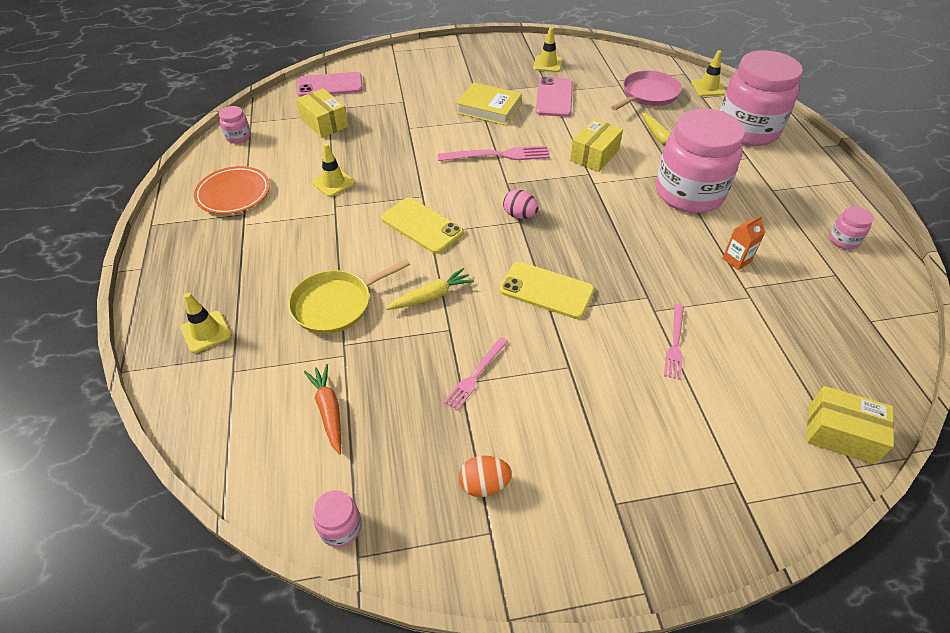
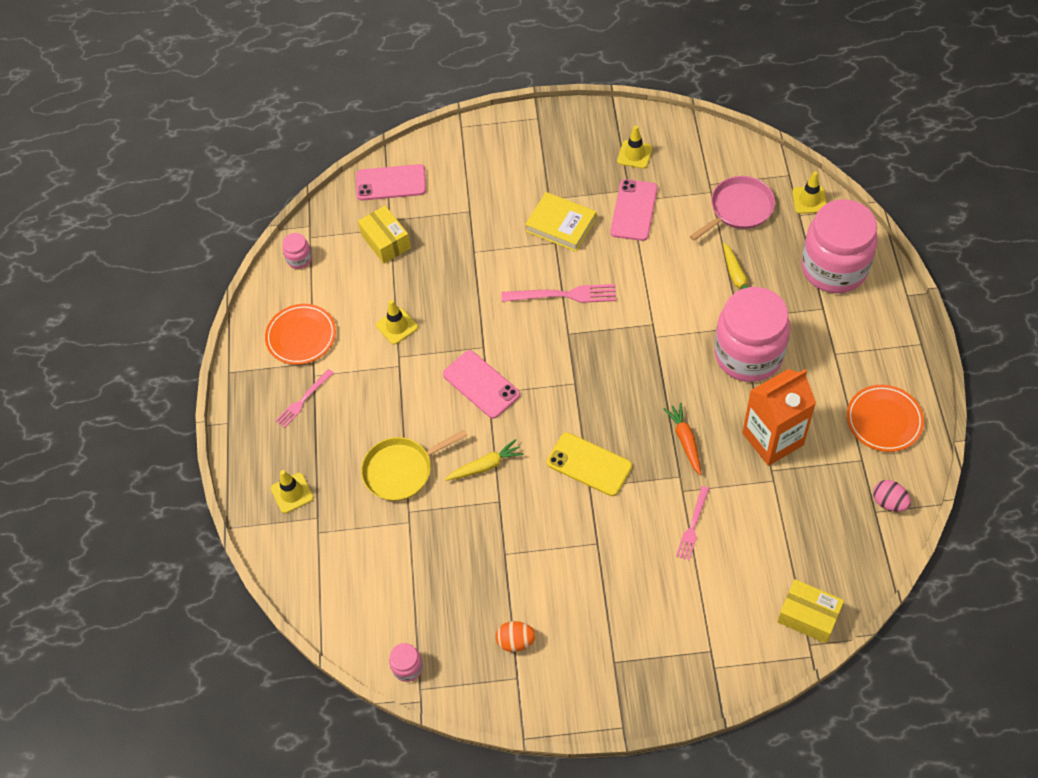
camera: 10 degrees right, 10 degrees up
orange carrot [304,364,341,455] -> orange carrot moved to [663,403,701,476]
yellow phone [381,197,464,254] -> pink phone [443,350,520,419]
pink fork [443,337,508,411] -> pink fork moved to [275,369,334,428]
pink egg [503,189,539,219] -> pink egg moved to [873,480,911,512]
yellow box [570,119,623,172] -> none
orange carton [722,215,765,270] -> orange carton [742,369,816,466], size x2.30
pink jar [829,206,873,249] -> orange plate [847,385,924,452]

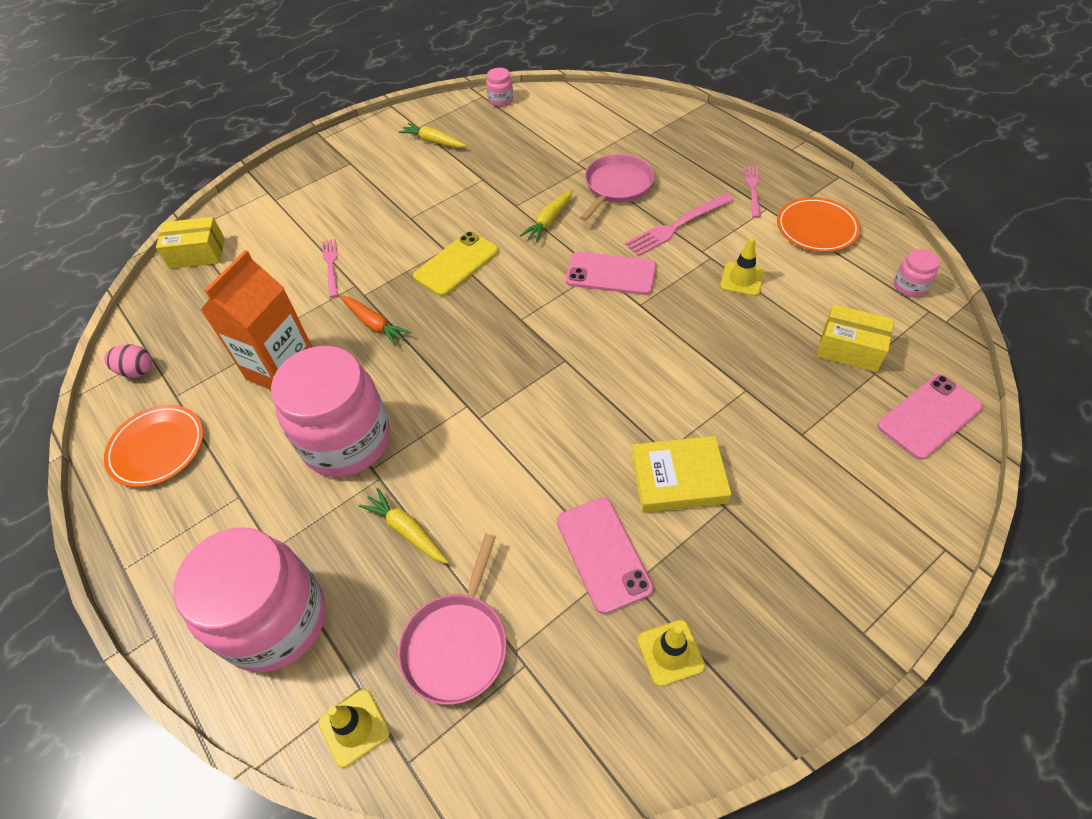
camera: 145 degrees right, 5 degrees down
yellow traffic cone [271,470,314,514] -> none
yellow pan [361,430,468,501] -> pink pan [580,154,654,221]
orange egg [496,621,536,652] -> yellow carrot [399,123,467,148]
pink fork [501,284,616,303] -> pink fork moved to [625,193,734,256]
yellow phone [547,432,632,496] -> yellow phone turned 45 degrees counterclockwise [413,231,499,296]

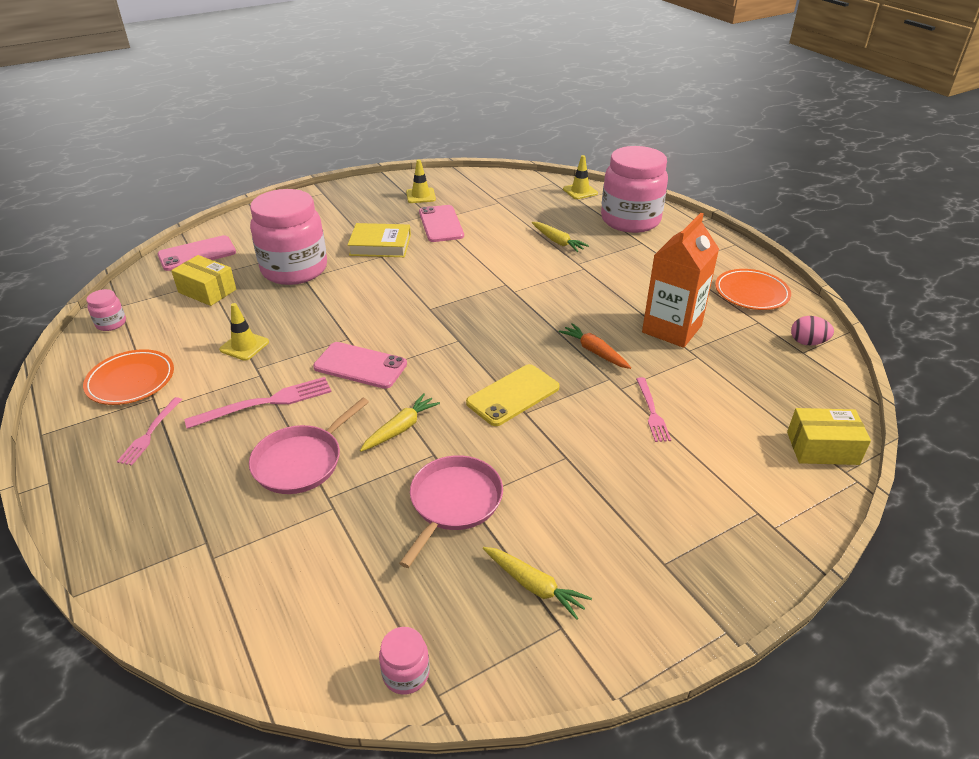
camera: 175 degrees left, 15 degrees down
pink jar [271,346,390,477] -> pink jar moved to [250,189,327,285]
pink pan [398,534,507,705] -> pink pan moved to [399,455,503,568]

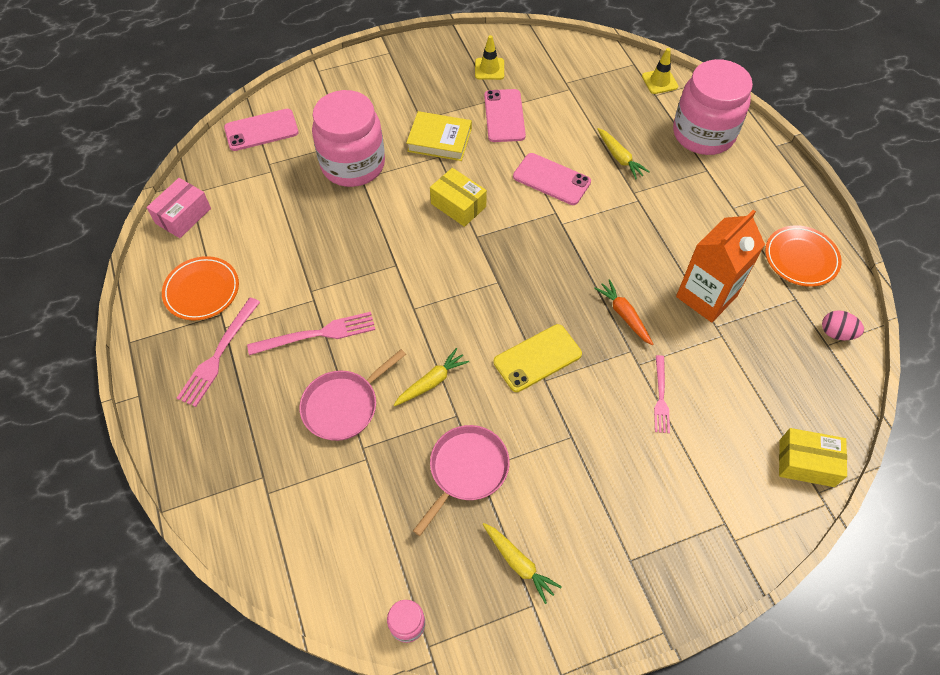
camera: 10 degrees right, 20 degrees up
pink jar [86,289,126,331] -> pink box [146,178,211,238]
pink fork [117,397,182,465] -> pink fork [177,298,260,407], size x1.55
yellow box [171,255,236,306] -> yellow box moved to [430,168,487,227]
yellow traffic cone [219,303,269,361] -> none
pink phone [313,342,407,389] -> pink phone moved to [513,153,591,205]

